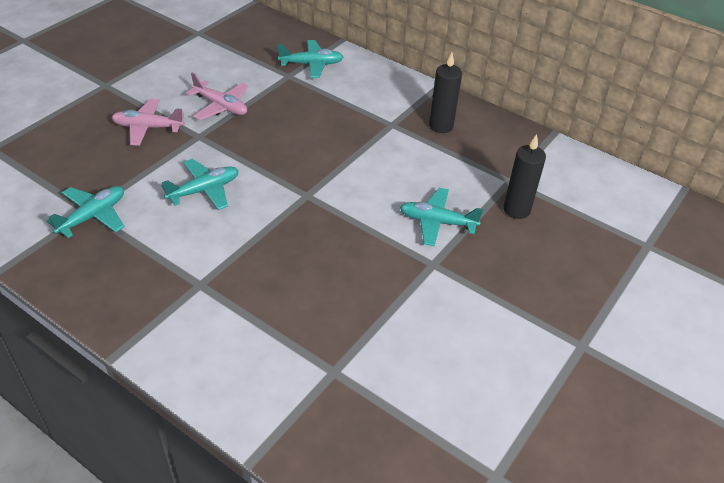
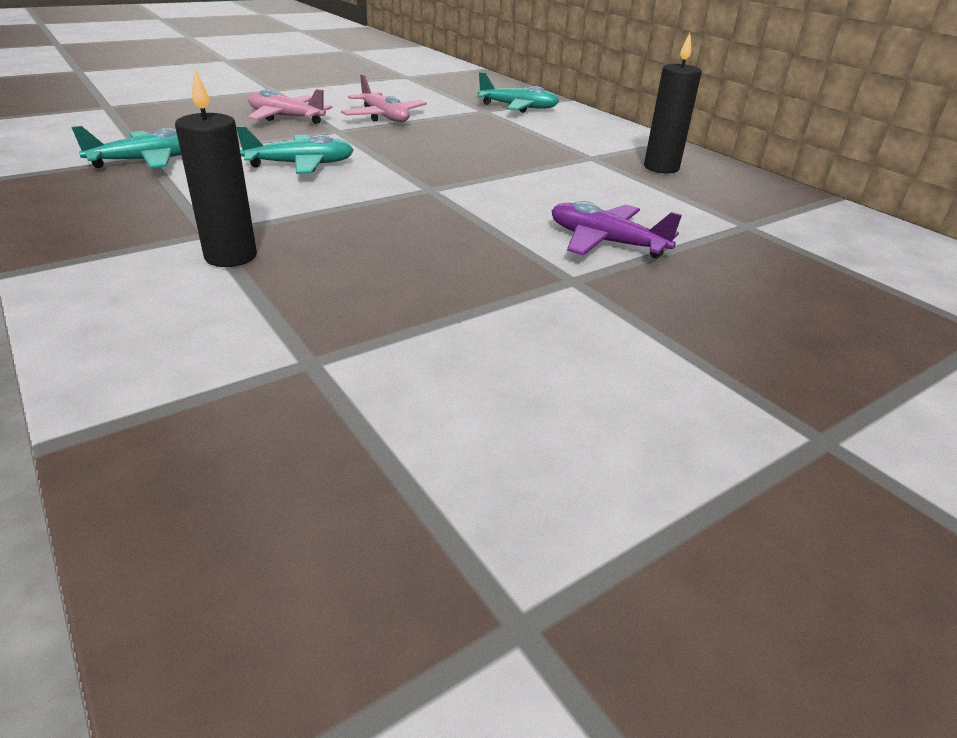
camera: 20 degrees right, 10 degrees down
turquoise plane [400,188,483,246] -> purple plane [551,201,682,258]
black candle [503,134,546,219] -> black candle moved to [175,69,257,267]

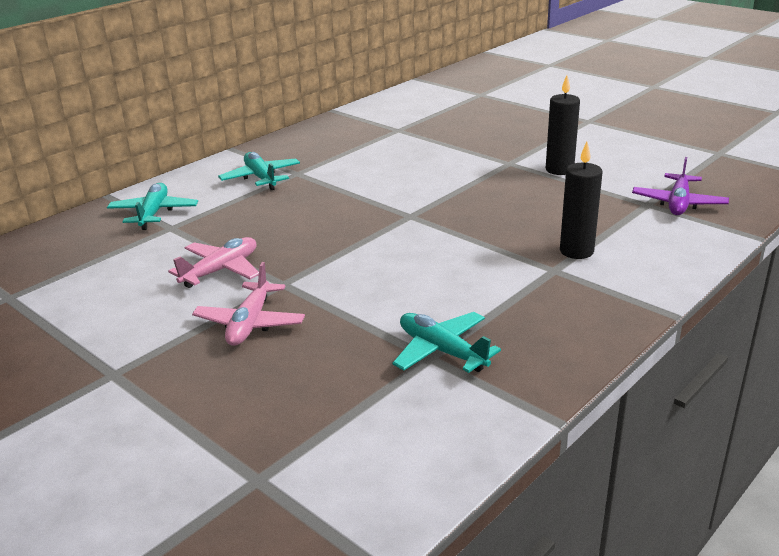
camera: 100 degrees left, 5 degrees down
turquoise plane [236,126,354,174] -> turquoise plane moved to [218,152,300,190]
purple plane [551,201,682,258] -> purple plane moved to [632,157,729,215]
black candle [644,33,702,173] -> black candle moved to [546,75,580,175]

